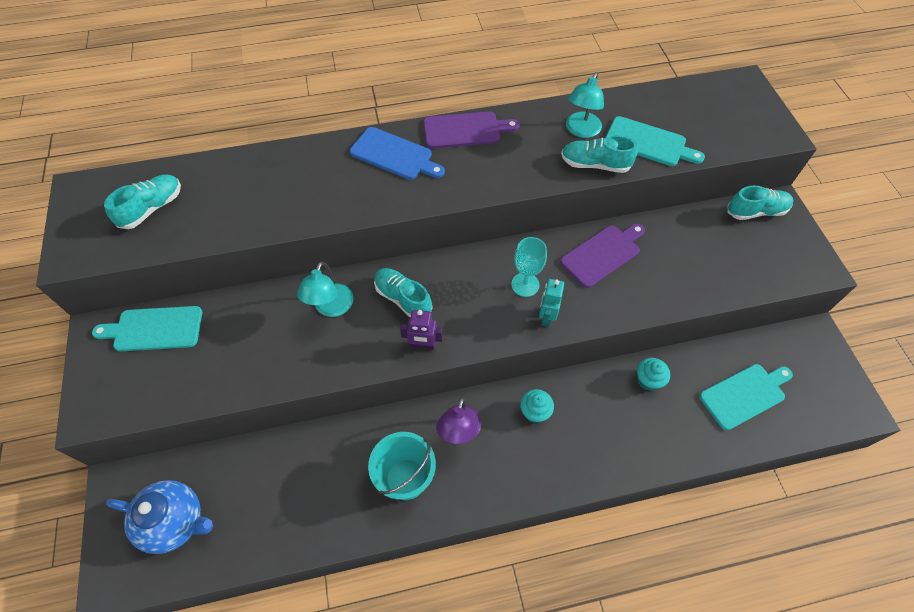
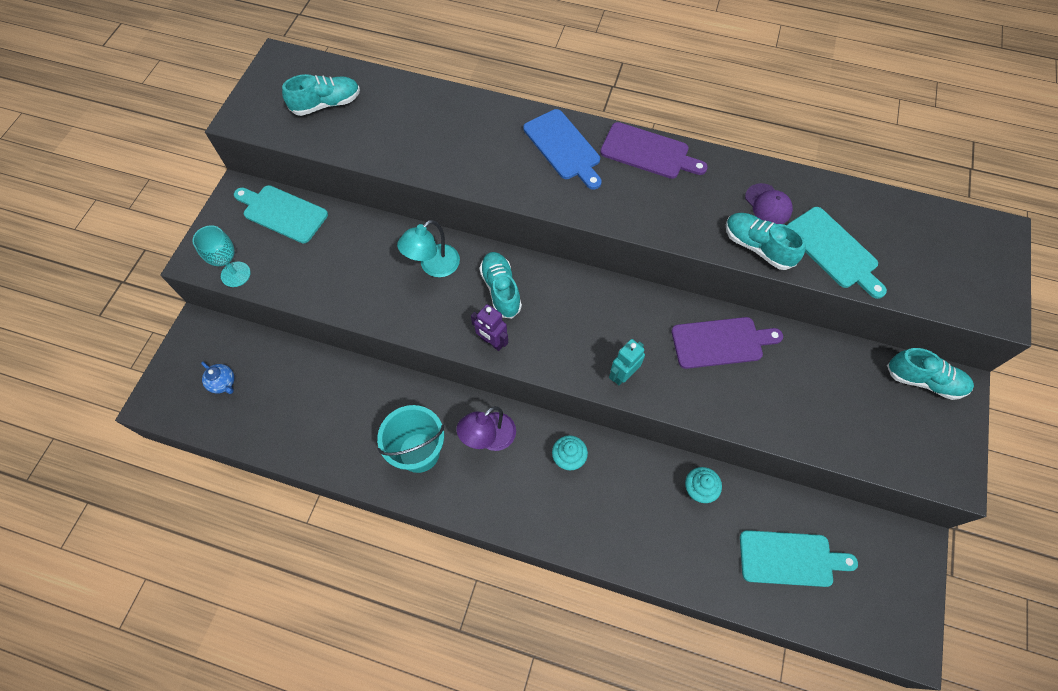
camera: 30 degrees right, 5 degrees up
blue teapot [106,480,213,554] -> blue teapot [201,362,235,394], size x0.48
turquoise goblet [511,237,547,297] -> turquoise goblet moved to [192,225,251,287]
turquoise lamp [566,72,604,138] -> purple cap [745,183,793,224]

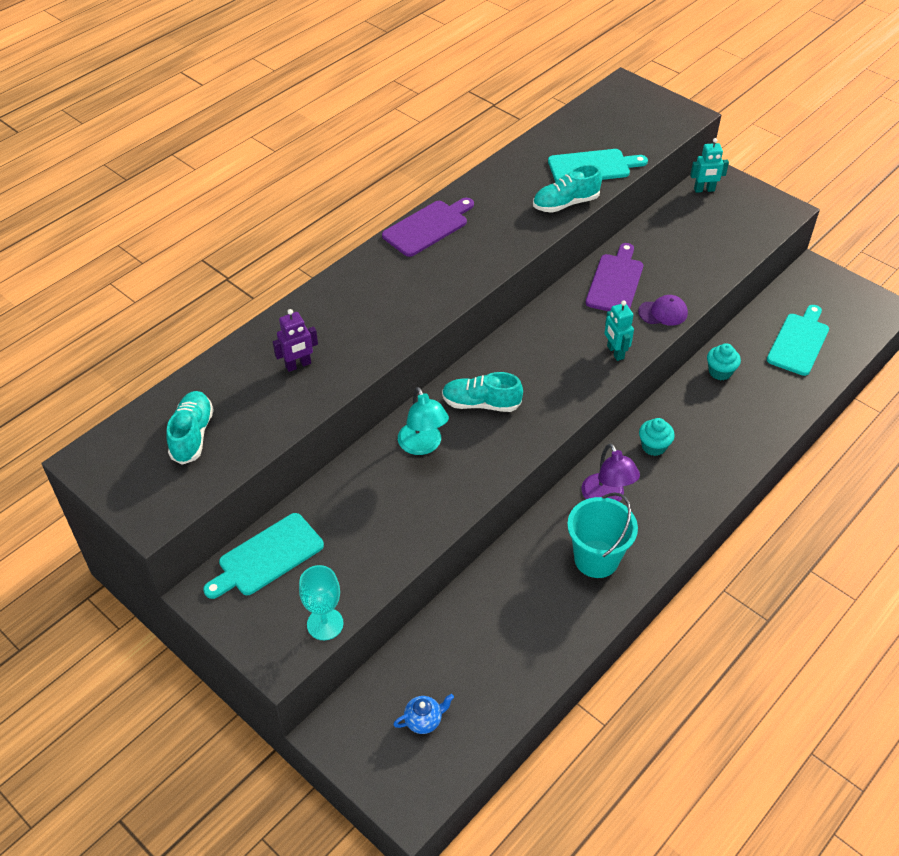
camera: 65 degrees left, 15 degrees down
purple robot [471,304,508,351] -> purple robot moved to [273,309,318,372]
blue cutting board [523,109,602,189] -> none
purple cap [745,183,793,224] -> purple cap moved to [638,295,688,326]
turquoise shoe [887,348,974,400] -> turquoise robot [690,138,729,193]

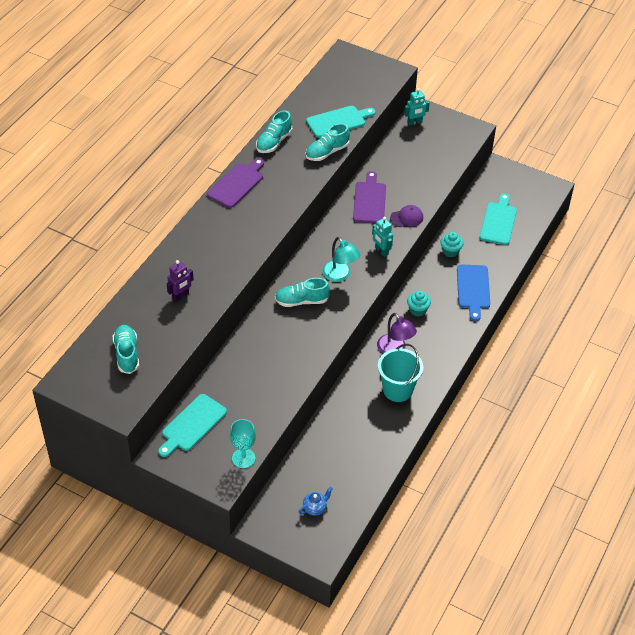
camera: 15 degrees left, 0 degrees up
turquoise lamp [398,387,449,455] -> turquoise lamp moved to [322,237,361,282]
none -> turquoise shoe [256,111,292,153]
none -> blue cutting board [457,265,490,321]

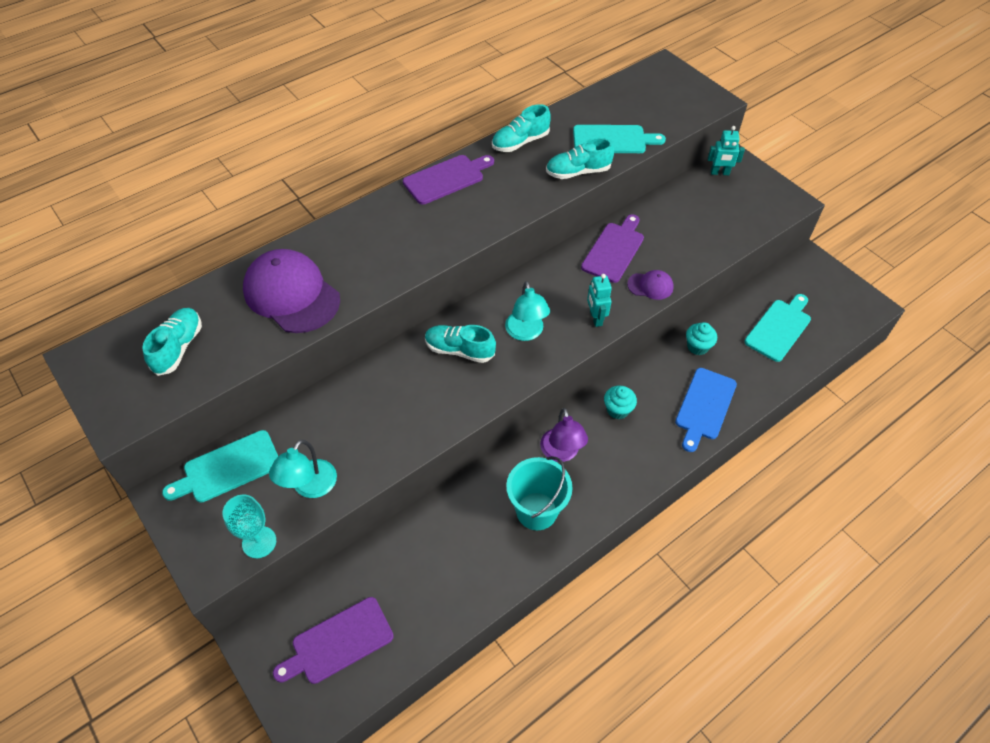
camera: 25 degrees right, 5 degrees up
purple robot [167,260,194,302] -> purple cap [243,249,340,333]
blue teapot [299,487,333,515] -> purple cutting board [273,597,394,684]
none -> turquoise lamp [269,440,337,498]

